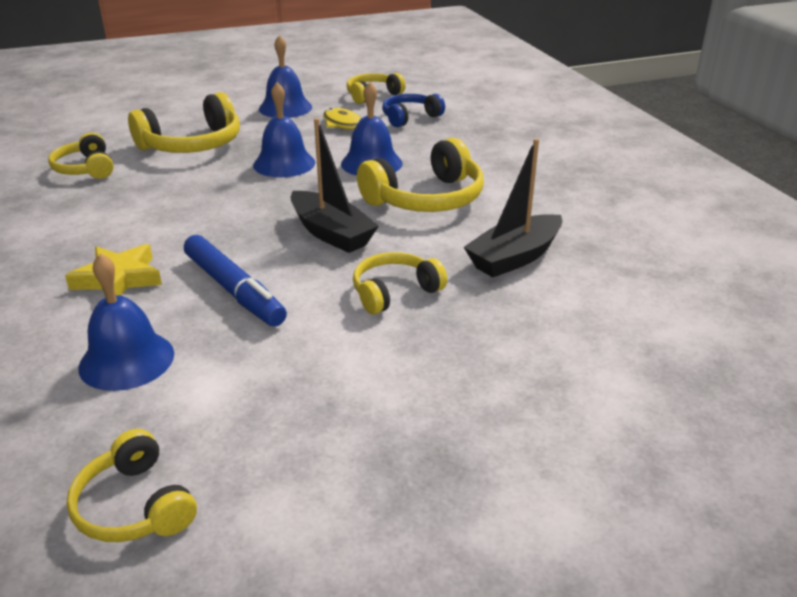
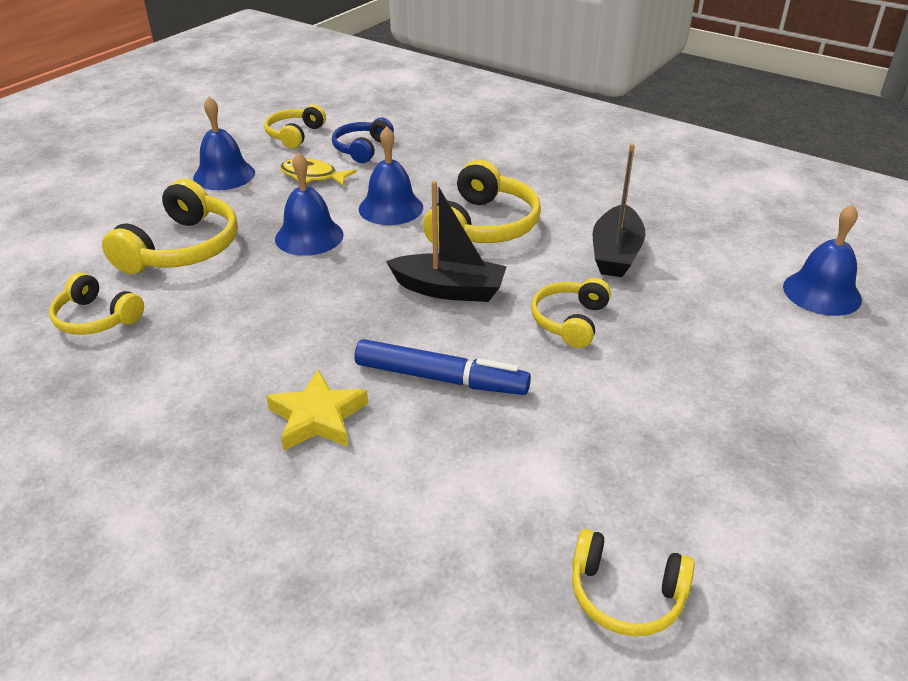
camera: 35 degrees left, 5 degrees up
blue bell [78,253,174,391] -> blue bell moved to [783,204,862,316]

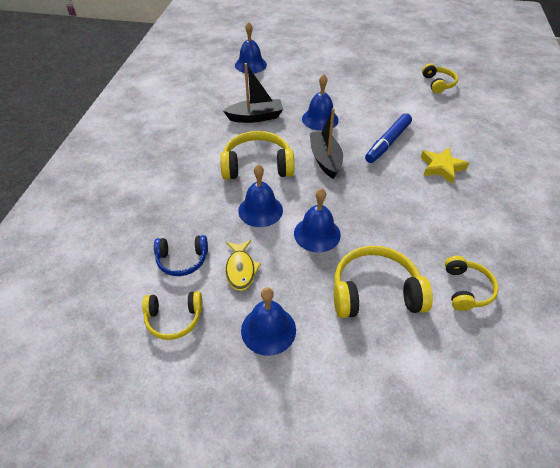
camera: 115 degrees left, 10 degrees up
blue marker [355,339,531,395] -> blue marker turned 135 degrees counterclockwise [365,113,412,163]
yellow headphones [531,278,611,348] -> blue bell [302,74,339,131]

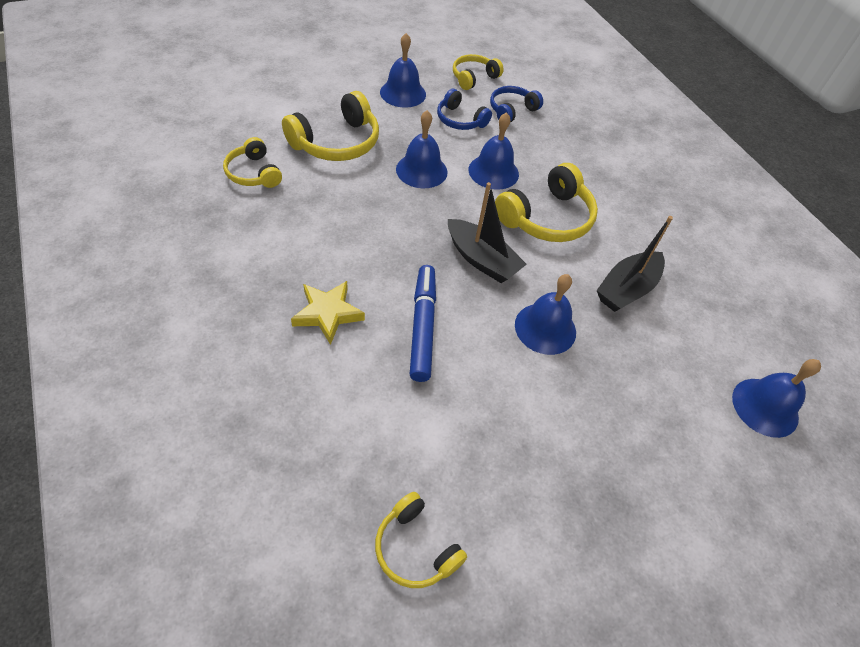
camera: 140 degrees right, 5 degrees up
yellow fish [225,240,261,291] -> blue headphones [437,89,492,130]

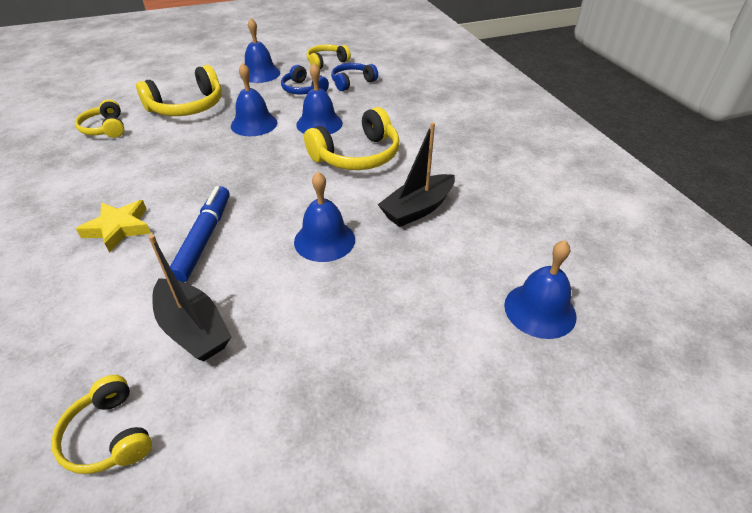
camera: 10 degrees right, 10 degrees down
black boat [448,182,527,283] -> black boat moved to [149,234,231,361]

